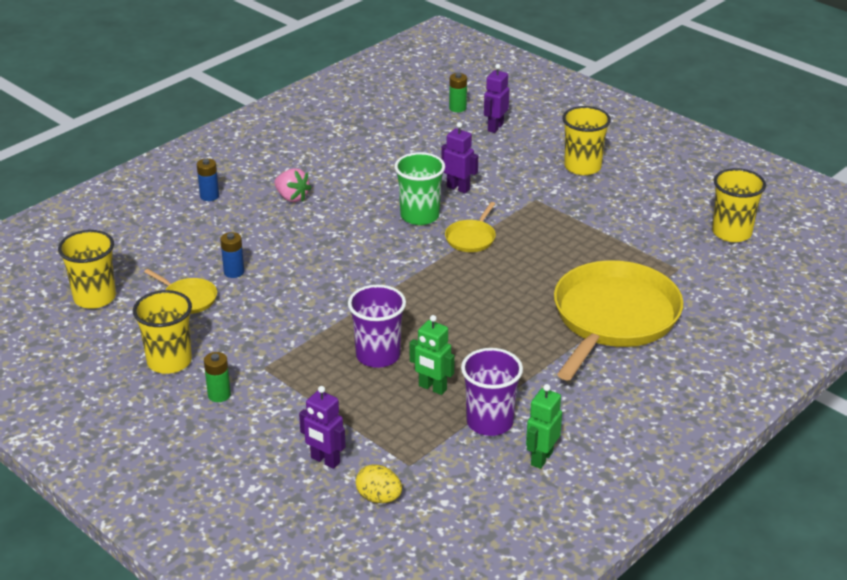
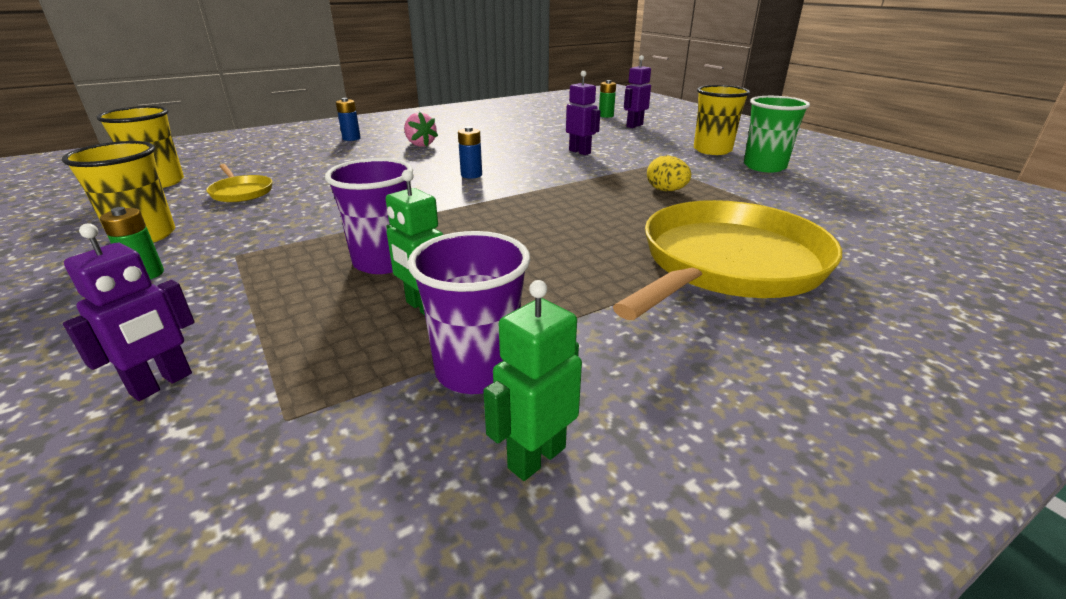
camera: 15 degrees right, 5 degrees down
blue battery [220,232,244,278] -> blue battery moved to [458,126,482,179]
purple robot [299,386,346,469] -> purple robot turned 105 degrees counterclockwise [63,224,195,401]
yellow egg [356,464,402,503] -> yellow egg moved to [647,155,691,191]
green cup [394,152,445,225] -> green cup moved to [744,96,810,172]
yellow pan [445,202,496,252] -> none
yellow cup [712,168,766,242] -> none

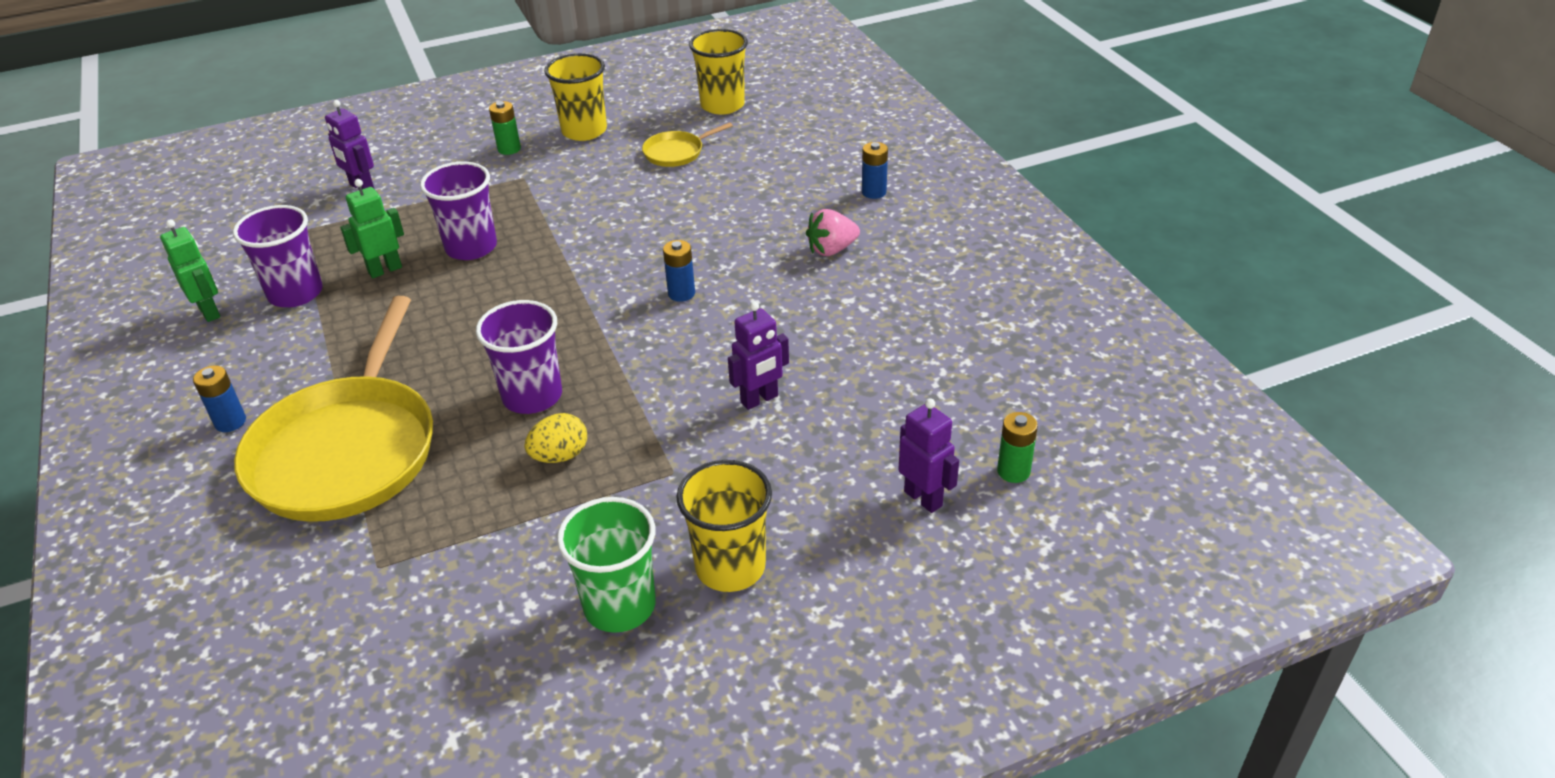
camera: 100 degrees right, 10 degrees up
yellow pan [613,200,842,320] -> yellow pan turned 45 degrees clockwise [234,296,433,522]
none -> blue battery [193,366,246,432]
none -> purple cup [476,300,562,414]

